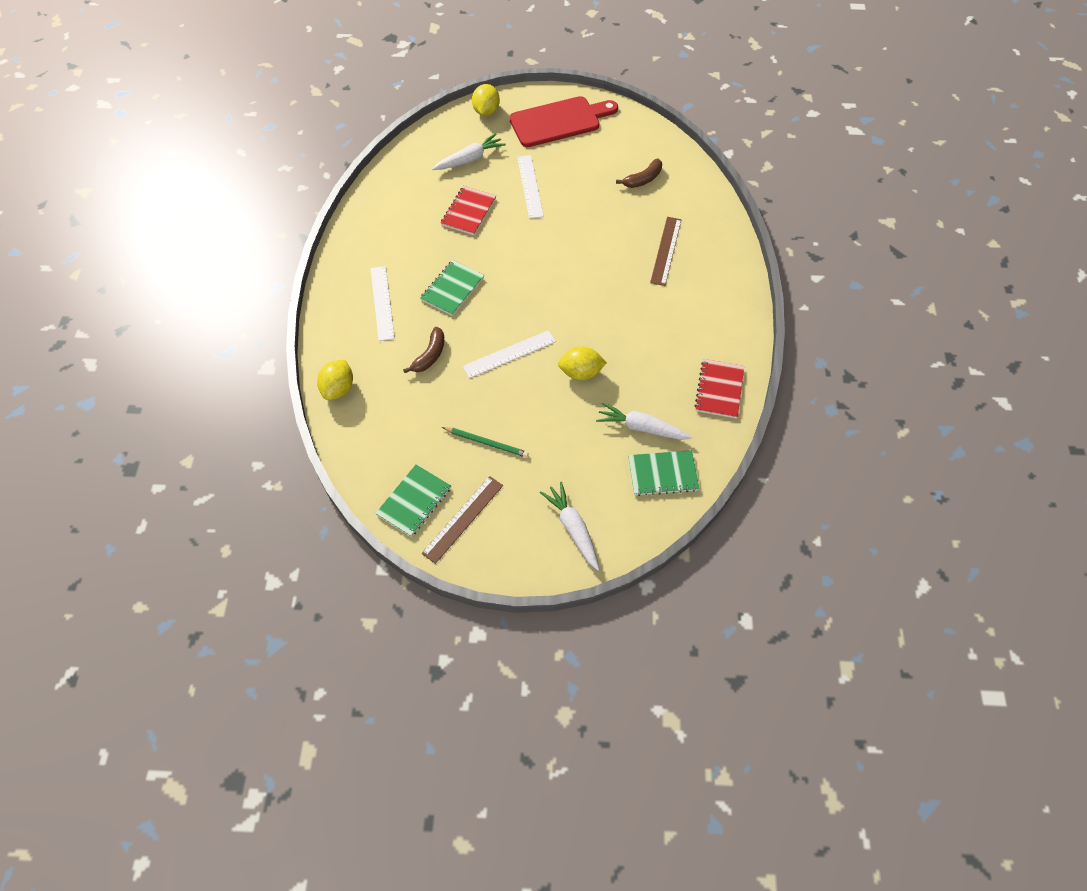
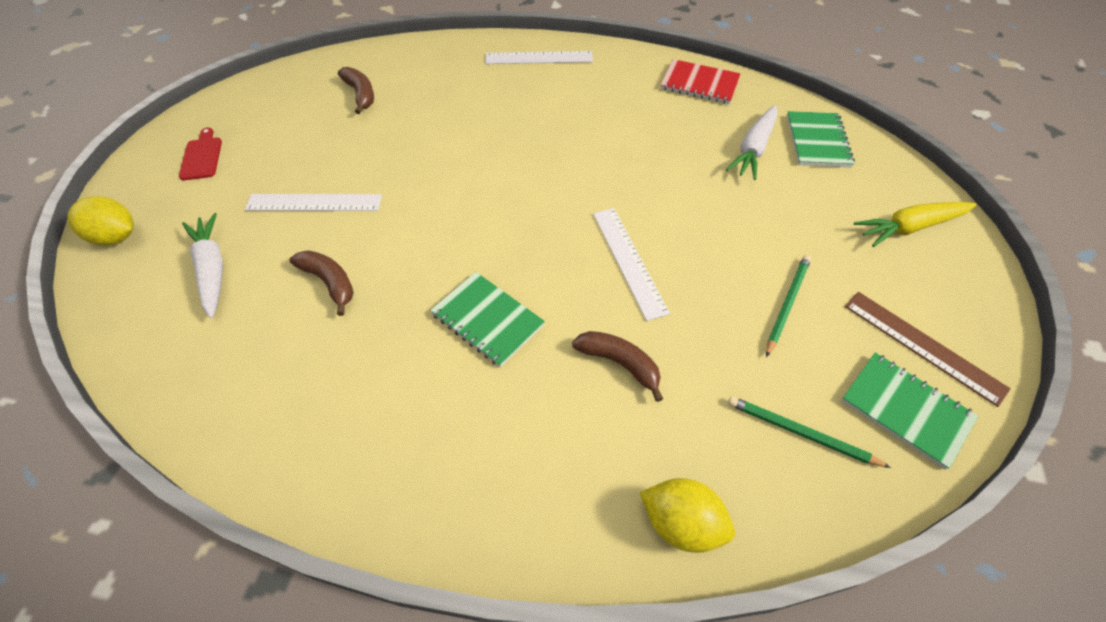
camera: 80 degrees left, 5 degrees down
white ruler [371,266,395,341] -> white ruler moved to [485,51,593,64]
red notebook [441,186,496,235] -> brown banana [289,250,354,316]
red cutting board [509,96,618,147] -> red cutting board [179,128,222,180], size x0.45
white carrot [540,482,600,571] -> yellow carrot [854,202,977,247]
yellow lemon [558,346,607,380] -> none
brown ruler [650,217,682,286] -> none
none -> green pencil [728,396,891,468]

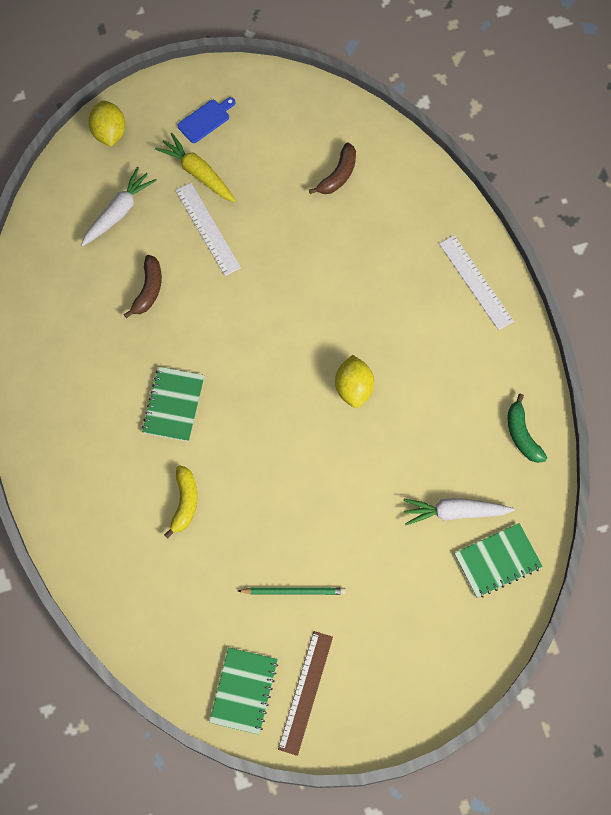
camera: 60 degrees right, 15 degrees up
red cutting board [179,128,222,180] -> blue cutting board [177,97,235,143]
brown banana [572,331,663,402] -> yellow banana [164,465,197,539]
white ruler [593,208,670,321] -> none
yellow lemon [640,478,735,553] -> yellow lemon moved to [335,355,374,408]
red notebook [660,59,741,104] -> green banana [507,394,547,463]
green pencil [728,396,891,468] -> none
yellow carrot [854,202,977,247] -> yellow carrot moved to [155,133,236,202]

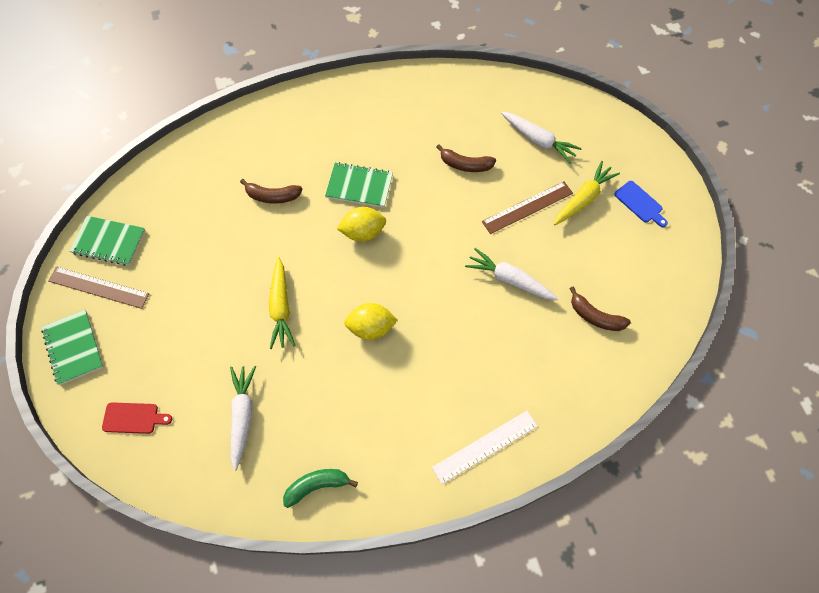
camera: 90 degrees right, 5 degrees down
yellow lemon [89,101,125,146] -> yellow lemon moved to [337,207,386,242]
yellow banana [164,465,197,539] -> brown banana [240,179,302,203]
white ruler [175,183,241,276] -> brown ruler [482,182,573,234]
green pencil [238,587,346,595] -> none
green notebook [454,523,543,598] -> green notebook moved to [41,310,103,385]
none -> red cutting board [102,402,172,434]
none -> yellow carrot [269,257,295,349]
none -> white carrot [465,248,559,300]

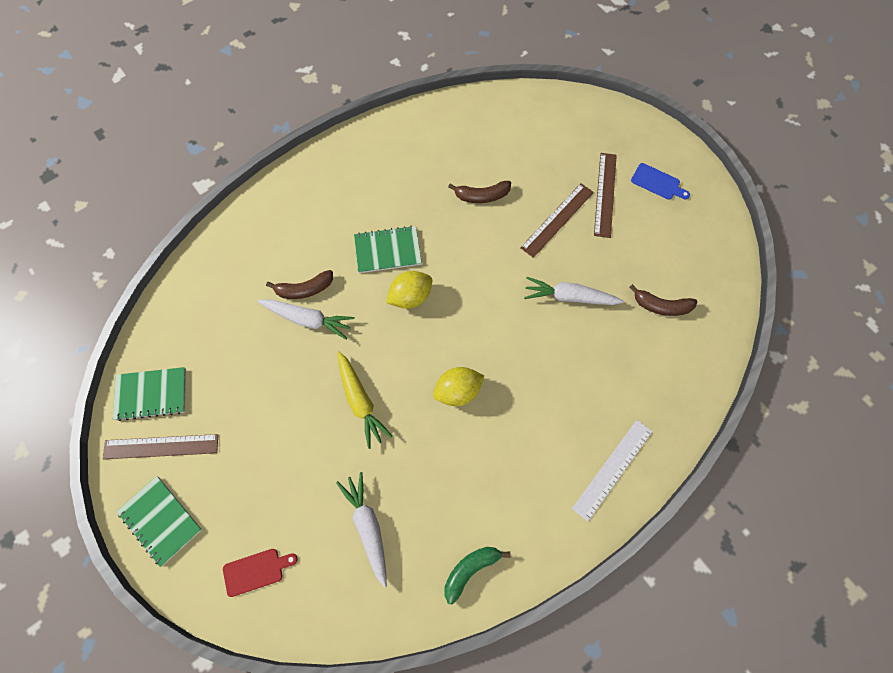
camera: 20 degrees left, 5 degrees up
white carrot [501,112,582,163] -> white carrot moved to [257,299,354,340]
yellow carrot [554,161,620,225] -> brown ruler [594,153,617,238]

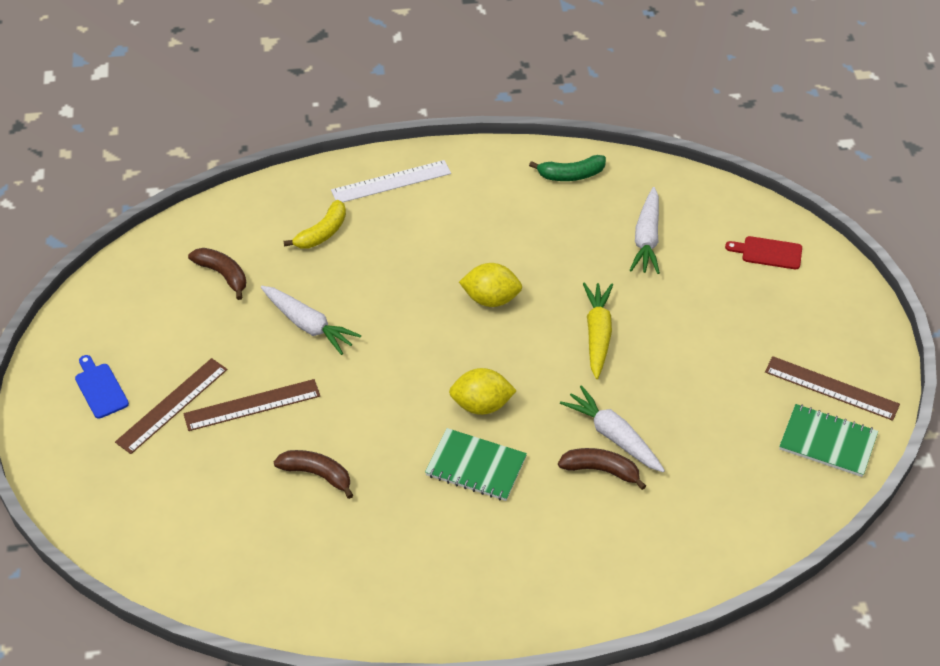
camera: 150 degrees left, 20 degrees down
green notebook [117,476,202,567] -> none
none -> yellow banana [283,200,346,249]

